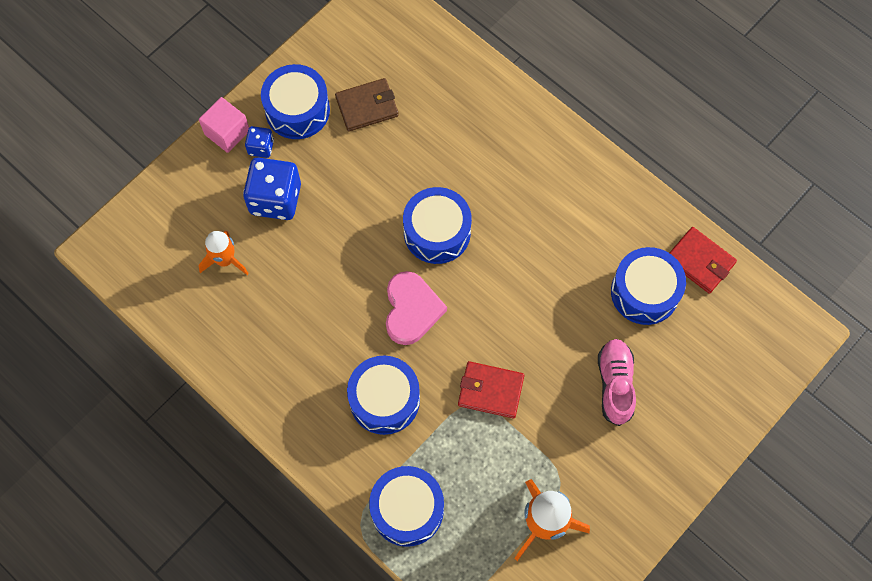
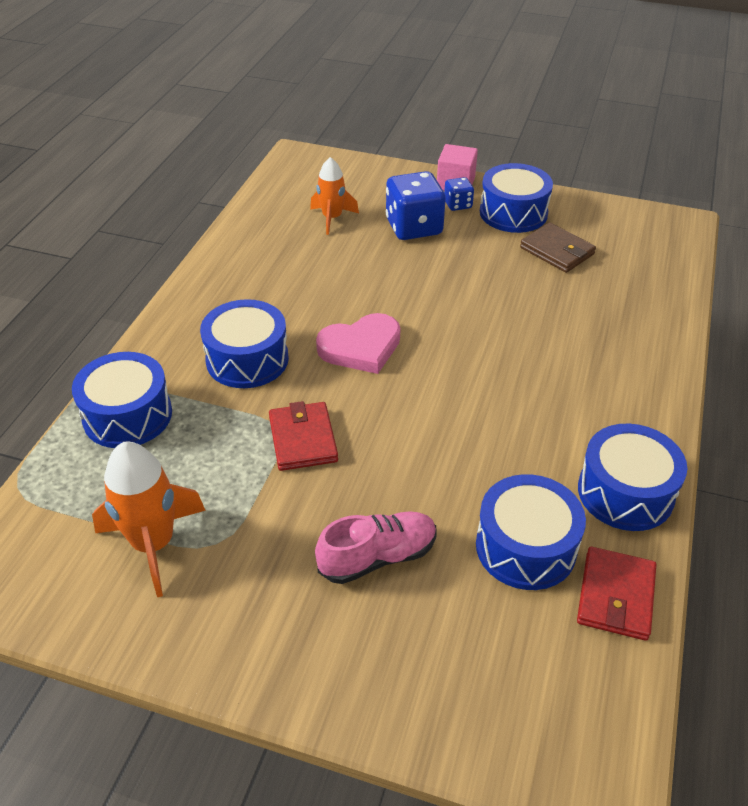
camera: 65 degrees right, 25 degrees down
blue drum [403,187,472,264] -> blue drum moved to [578,424,687,531]

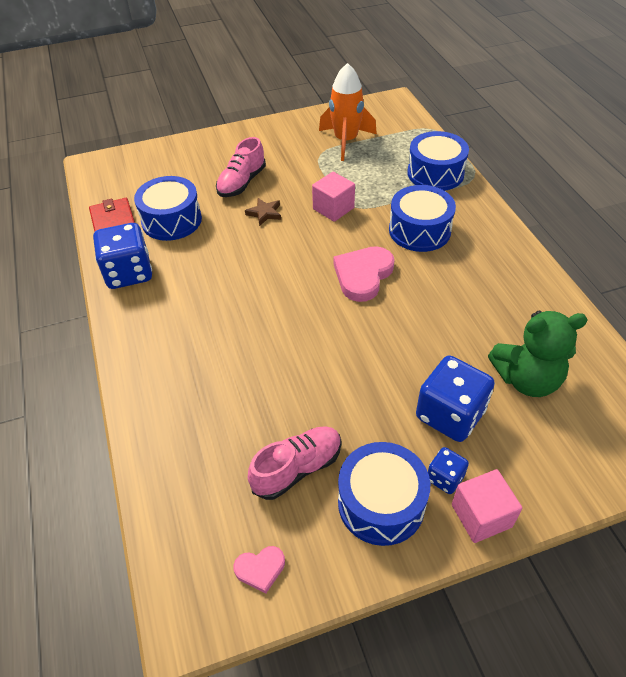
camera: 145 degrees right, 5 degrees up
red wallet [269,401,338,471] -> pink cube [312,172,355,222]
orange rocket [310,157,359,235] -> green teddy bear [488,311,588,397]
brown wallet [520,222,596,273] -> pink shoe [248,426,342,500]
blue drum [578,424,687,531] -> blue dice [93,223,152,289]
none -> pink heart [234,546,285,593]
none -> brown star [245,198,281,226]

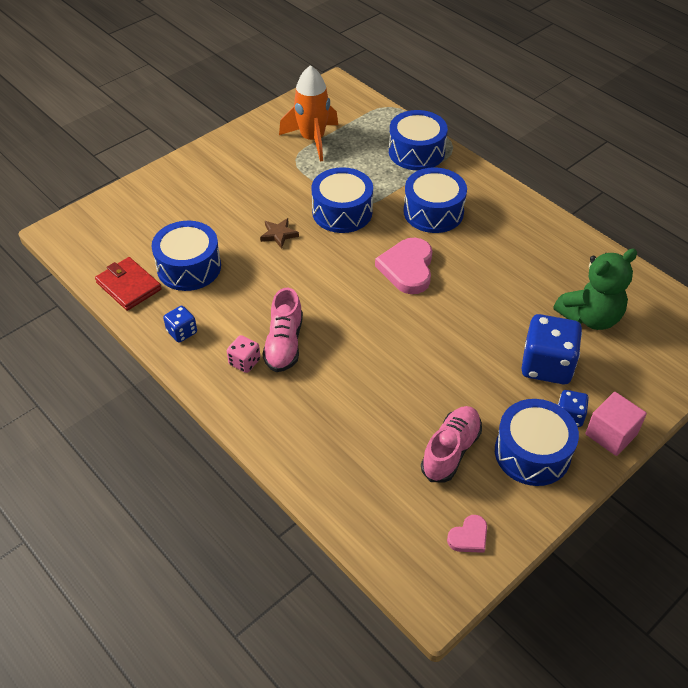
camera: 25 degrees left, 0 degrees up
blue dice [93,223,152,289] -> blue dice [163,306,197,343], size x0.51
pink shoe [216,137,266,197] -> pink shoe moved to [262,288,303,372]
pink cube [312,172,355,222] -> blue drum [311,167,373,233]
none -> pink dice [227,335,261,373]

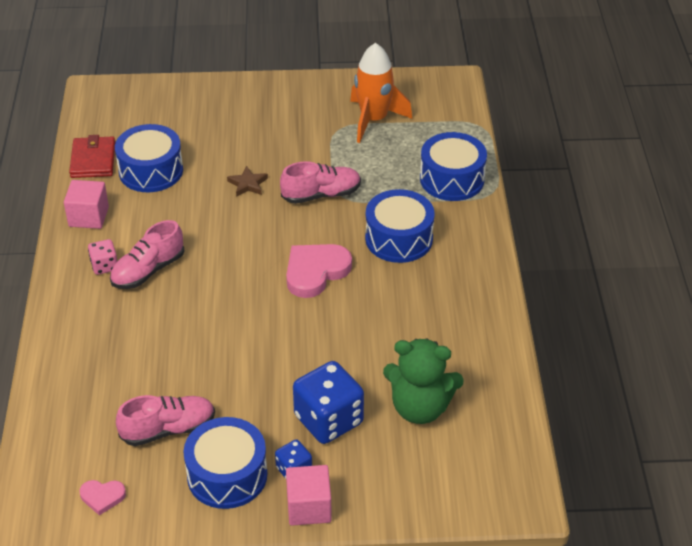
camera: 40 degrees right, 5 degrees down
blue dice [163,306,197,343] -> pink cube [64,180,109,229]
blue drum [311,167,373,233] -> pink shoe [280,161,361,204]

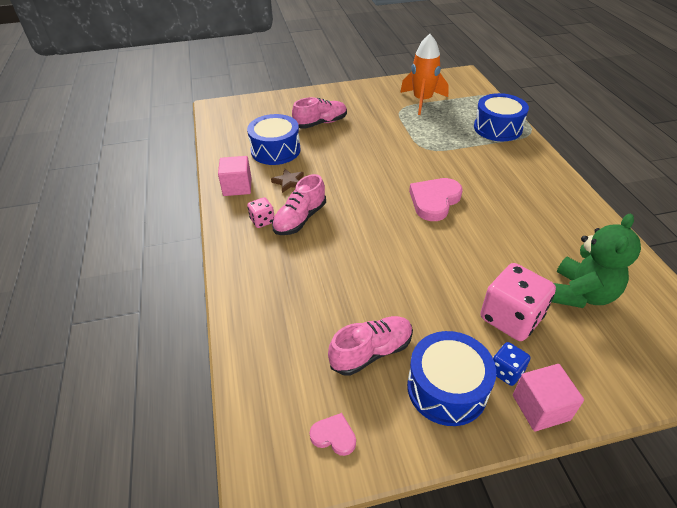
camera: 10 degrees left, 0 degrees up
red wallet [69,135,115,178] -> none
pink heart [80,480,126,515] -> pink heart turned 150 degrees counterclockwise [310,413,356,456]
brown star [227,166,268,197] -> brown star moved to [271,169,304,193]
pink shoe [280,161,361,204] -> pink shoe moved to [292,97,347,129]
blue dice [293,361,364,444] -> pink dice [480,263,556,341]
blue drum [365,189,435,263] -> none
green teddy bear [383,338,464,424] -> green teddy bear turned 60 degrees counterclockwise [551,214,641,308]

